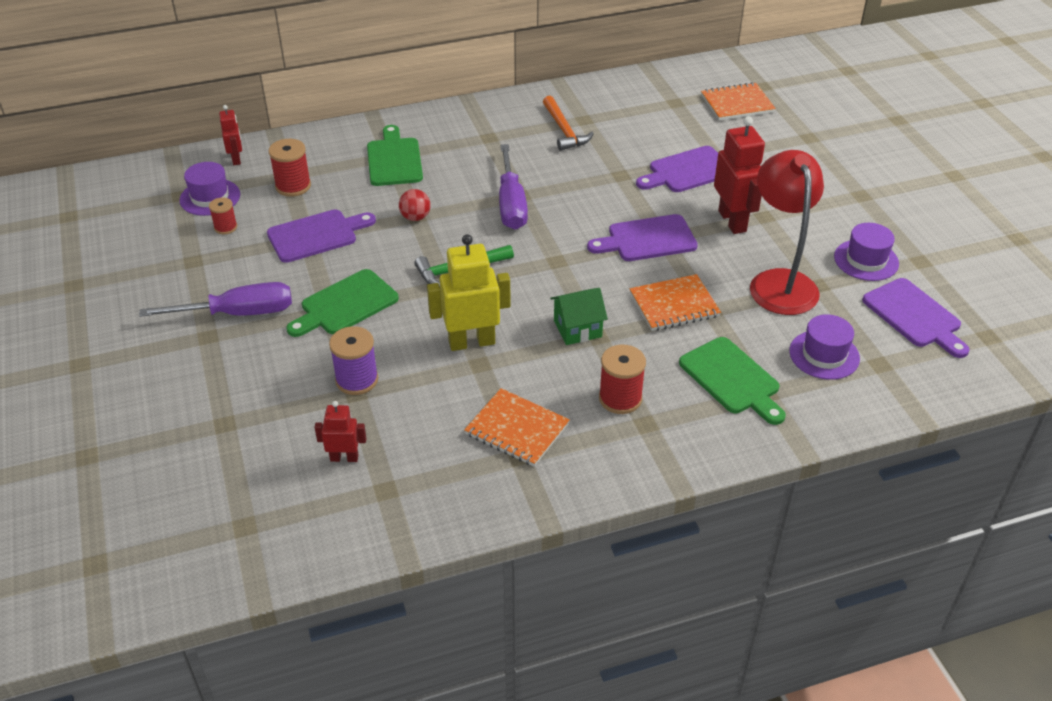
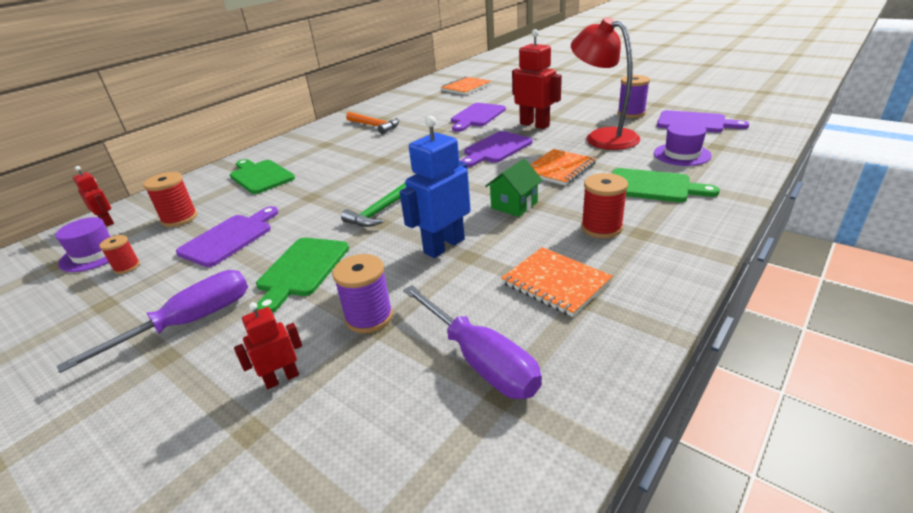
camera: 30 degrees left, 10 degrees down
red robot [315,401,367,462] -> red robot moved to [234,302,302,389]
red ball [399,189,431,221] -> none
yellow robot [427,234,511,351] -> blue robot [399,116,471,258]
orange notebook [464,388,570,467] -> orange notebook turned 45 degrees clockwise [501,247,613,317]
purple screwdriver [499,144,528,230] -> purple screwdriver moved to [403,285,542,399]
purple hat [834,223,899,281] -> purple spool [618,75,650,118]

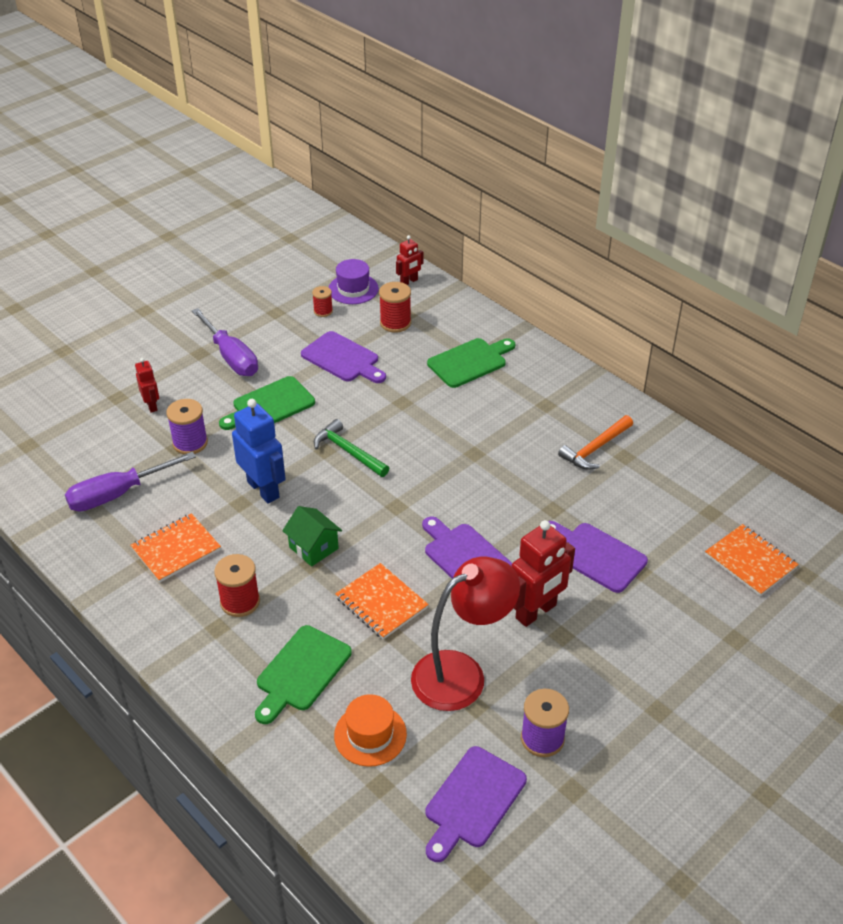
camera: 95 degrees right, 10 degrees up
green cutting board [256,238,349,313] -> green cutting board turned 60 degrees counterclockwise [219,376,315,430]
purple hat [654,123,712,166] -> orange hat [334,694,407,767]

